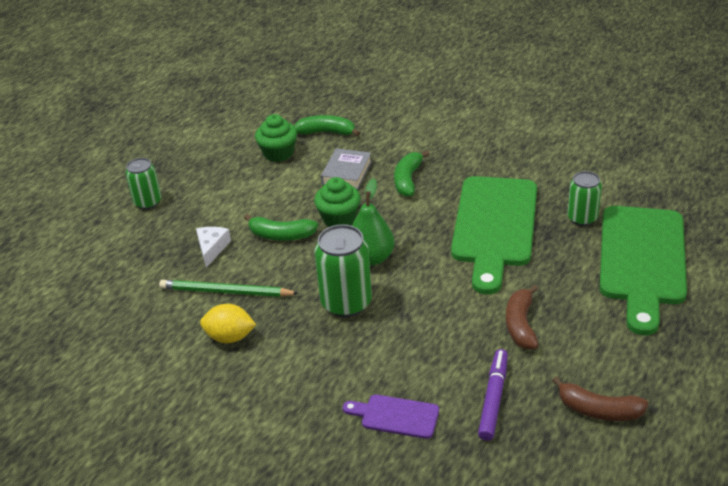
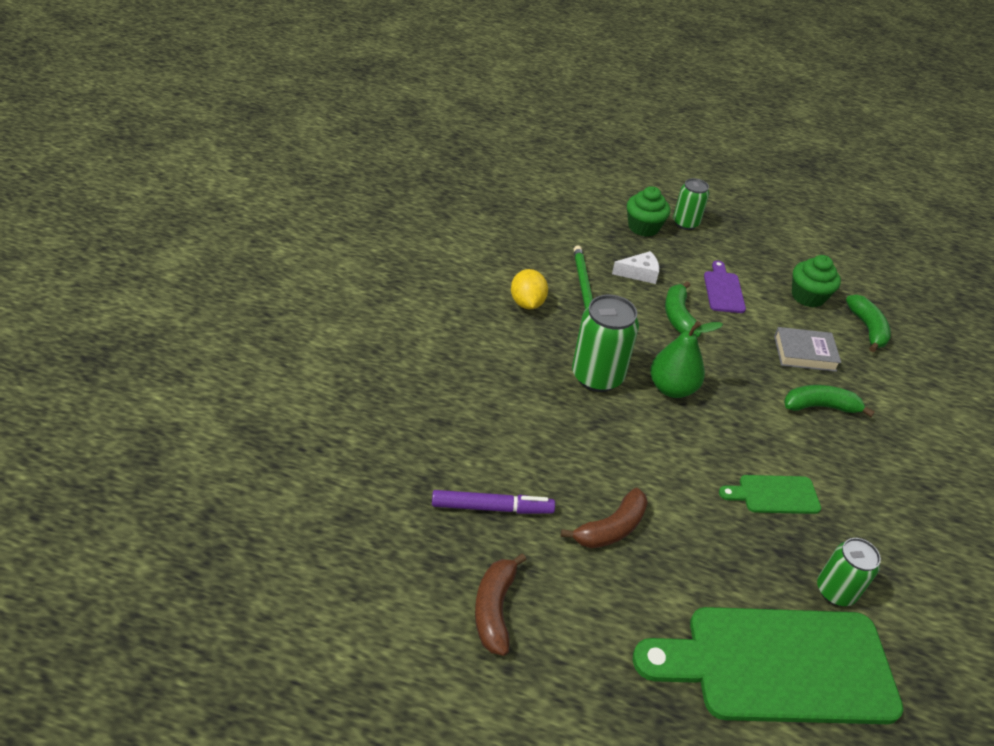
camera: 70 degrees right, 5 degrees up
green cupcake [314,177,361,227] -> green cupcake moved to [627,186,670,237]
purple cutting board [343,395,439,439] -> purple cutting board moved to [704,260,746,313]
green cutting board [451,176,537,294] -> green cutting board [719,475,821,514], size x0.45
brown banana [506,285,538,349] -> brown banana turned 150 degrees clockwise [561,488,648,548]

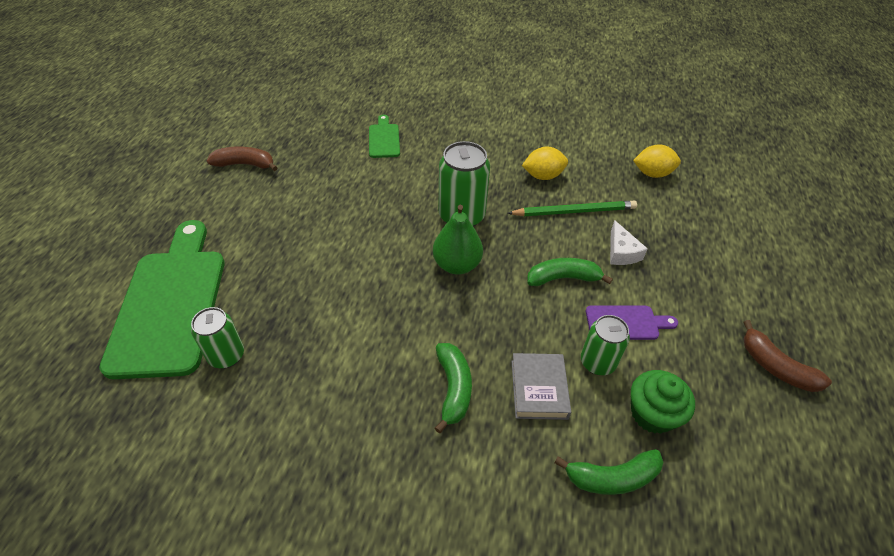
camera: 90 degrees right, 5 degrees up
purple marker [432,490,555,514] -> none
brown banana [561,488,648,548] -> brown banana moved to [743,320,832,392]
green cupcake [627,186,670,237] -> none
green can [673,178,709,230] -> green can moved to [581,315,630,375]
green cutting board [719,475,821,514] -> green cutting board moved to [369,115,400,158]
none -> yellow lemon [633,144,681,178]

